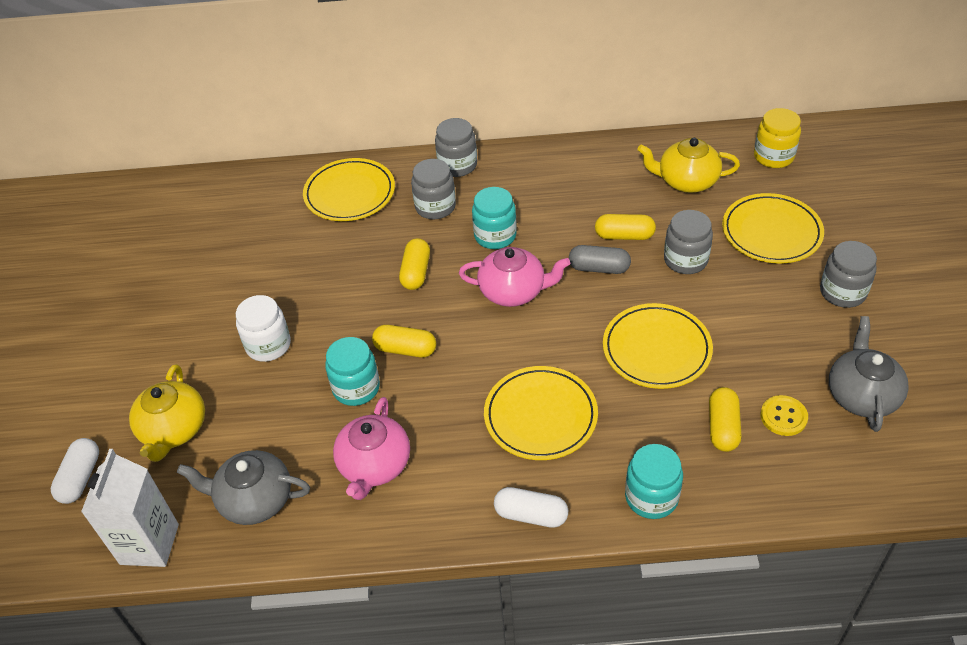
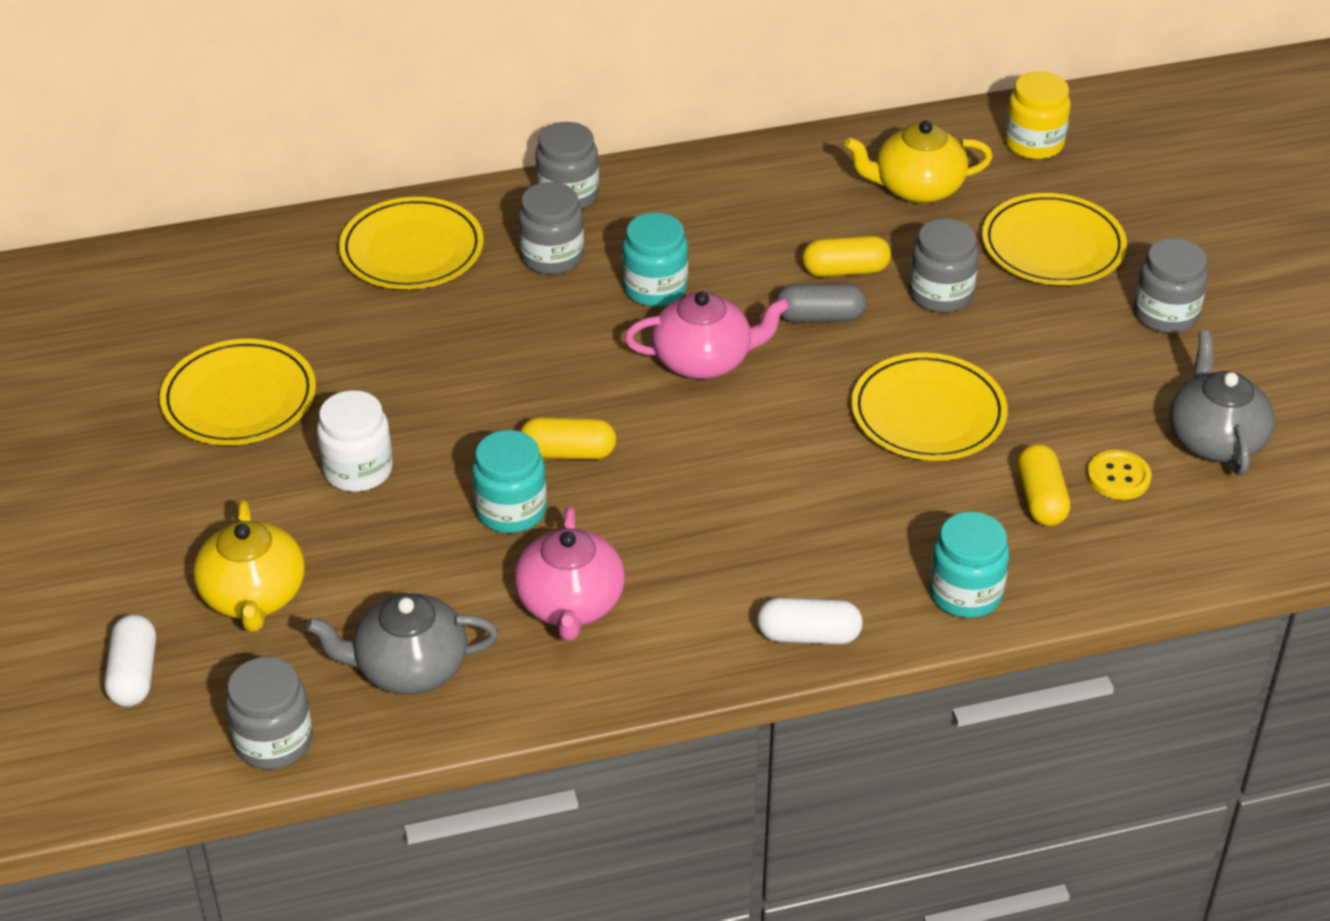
camera: 15 degrees left, 5 degrees down
white carton [81,449,179,567] -> grey jar [226,657,312,770]
yellow capsule [399,238,430,290] -> none
yellow plate [484,366,598,460] -> yellow plate moved to [160,339,316,445]

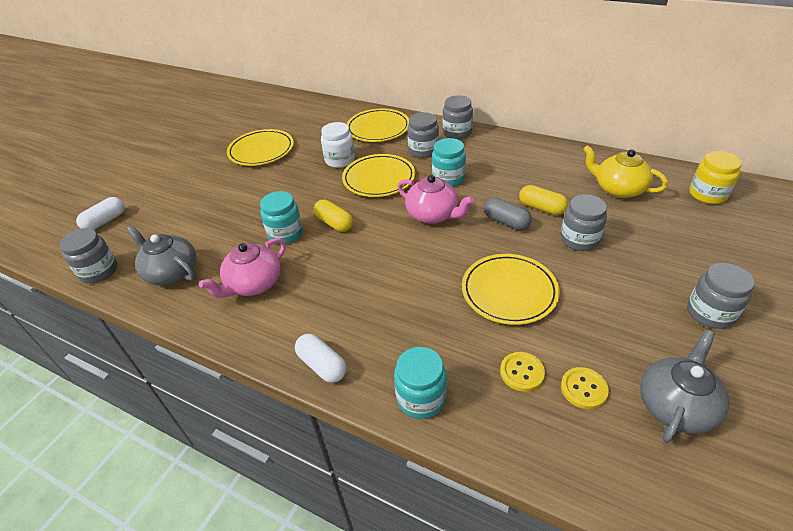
camera: 45 degrees right, 0 degrees up
yellow teapot [193,500,305,632] -> none
white jar [317,390,393,492] -> white jar moved to [321,122,355,168]
yellow plate [982,193,1127,285] -> yellow plate moved to [342,154,415,197]
yellow capsule [1017,444,1070,526] -> yellow button [500,352,545,392]

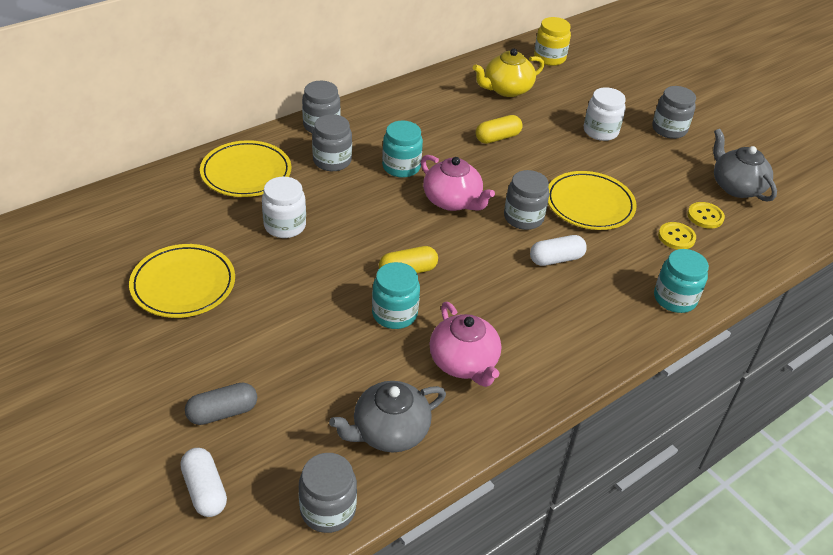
camera: 70 degrees left, 0 degrees up
white capsule [295,334,346,383] -> white capsule moved to [530,235,587,266]
yellow plate [342,154,415,197] -> none
pink teapot [398,175,474,224] -> pink teapot turned 75 degrees clockwise [421,155,495,211]
grey capsule [484,198,532,230] -> grey capsule moved to [185,382,257,425]
grey jar [560,194,607,251] -> grey jar moved to [504,170,549,230]
none -> white jar [584,87,626,141]

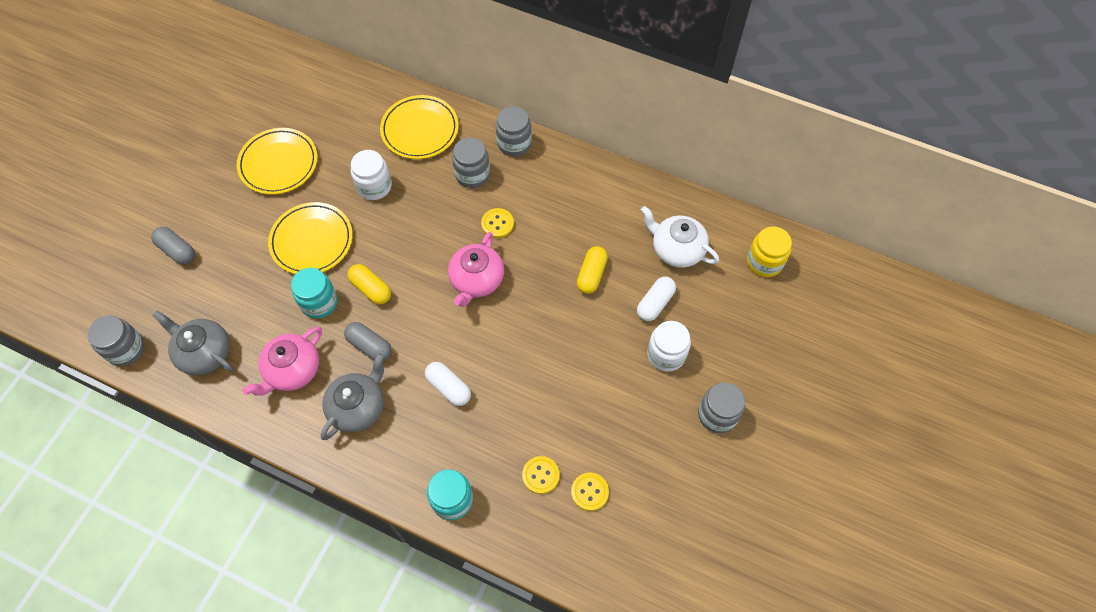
camera: 65 degrees right, 20 degrees up
white capsule [180,448,227,517] -> white capsule moved to [637,277,676,321]
turquoise jar [382,121,423,178] -> yellow button [481,208,514,238]
yellow teapot [473,49,544,97] -> white teapot [641,206,719,268]
yellow capsule [476,115,523,144] -> yellow capsule turned 75 degrees clockwise [577,246,608,294]
grey jar [504,170,549,230] -> none
yellow plate [548,171,637,230] -> yellow plate moved to [268,202,353,274]
grey teapot [713,129,777,202] -> grey teapot moved to [321,353,385,440]
none -> grey capsule [344,322,392,361]

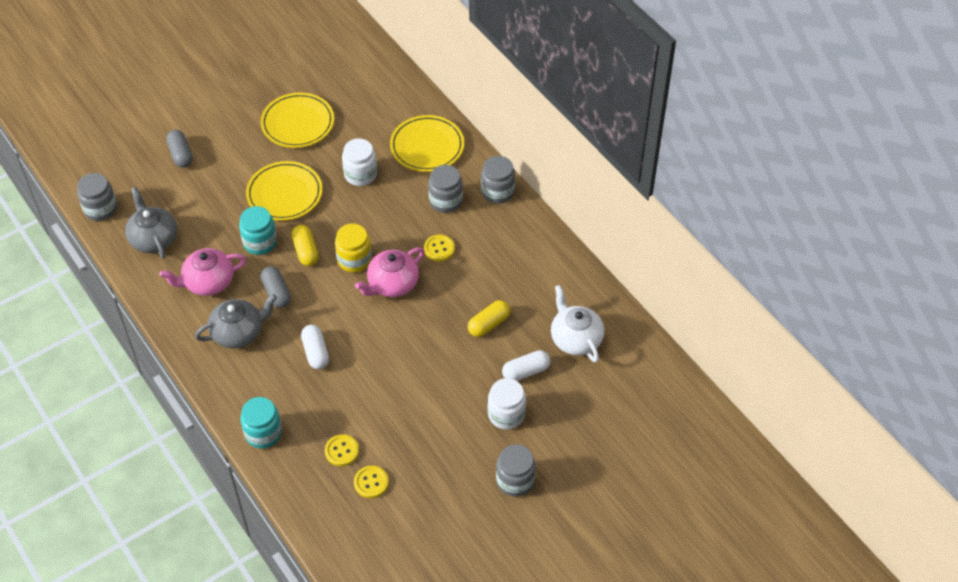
camera: 30 degrees right, 10 degrees down
yellow jar [747,226,792,277] -> yellow jar moved to [335,223,372,272]

